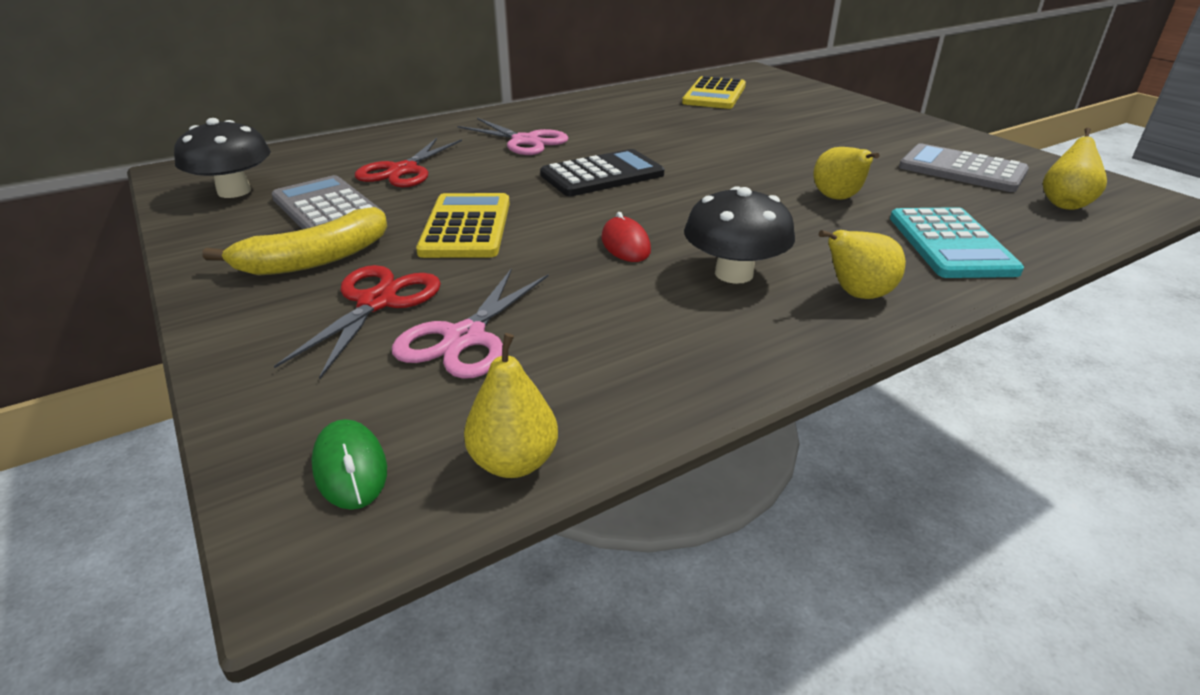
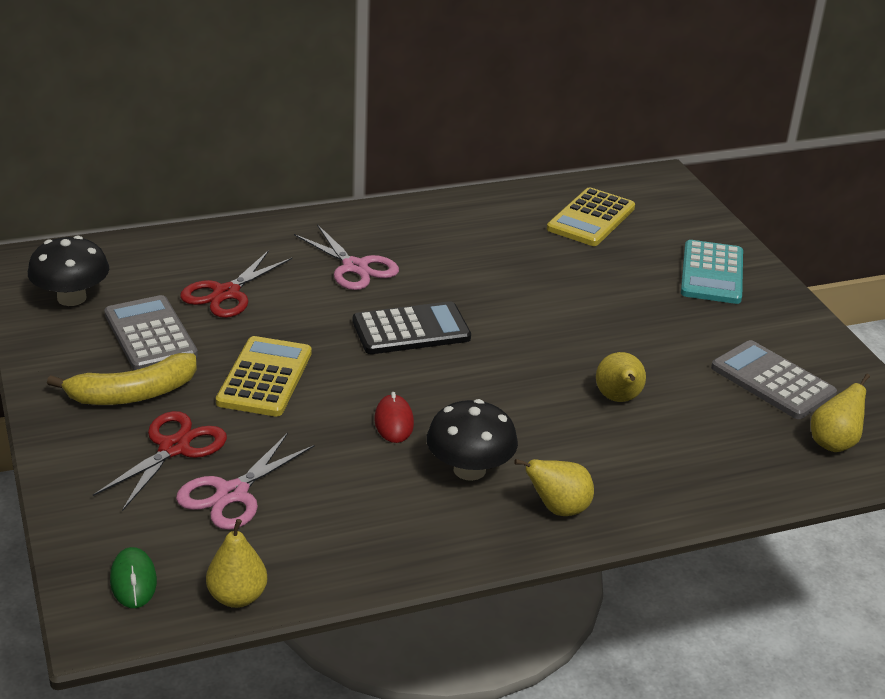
camera: 10 degrees right, 0 degrees up
turquoise calculator [890,207,1024,278] -> turquoise calculator moved to [681,240,743,304]

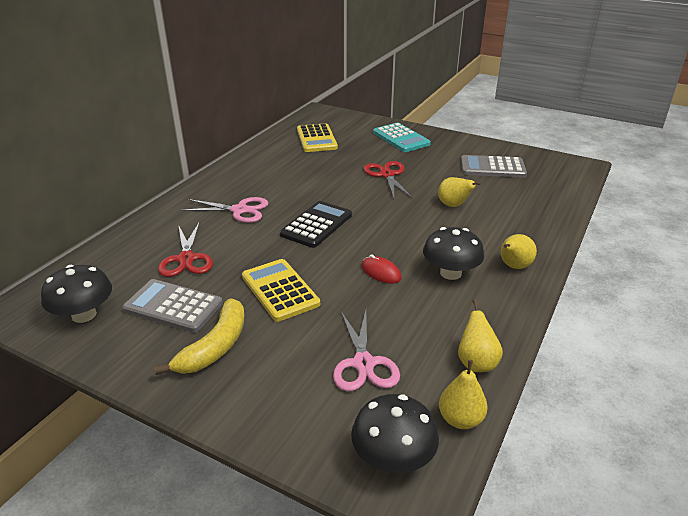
camera: 40 degrees left, 0 degrees up
red scissors [93,411,227,511] -> red scissors moved to [364,161,413,199]
green mouse [110,547,157,608] -> black mushroom [351,394,439,473]
yellow pear [811,374,870,452] -> yellow pear moved to [458,299,503,372]

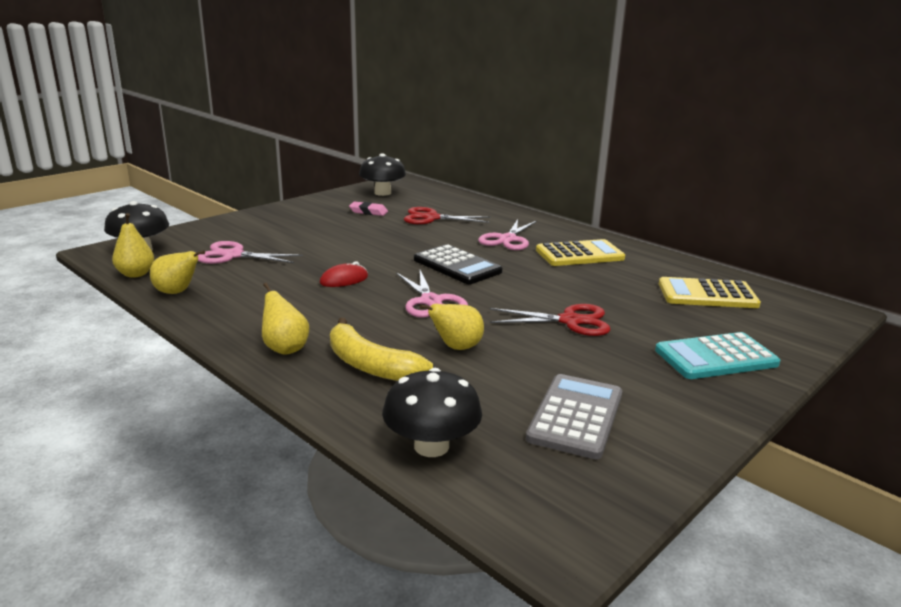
camera: 105 degrees right, 10 degrees down
grey calculator [122,279,223,333] -> pink eraser [349,202,388,216]
yellow banana [154,298,245,375] -> yellow banana moved to [330,318,433,381]
yellow calculator [242,259,320,322] -> yellow calculator moved to [536,239,625,266]
black mushroom [423,227,484,280] -> black mushroom moved to [382,368,482,457]
none -> pink scissors [396,270,468,318]

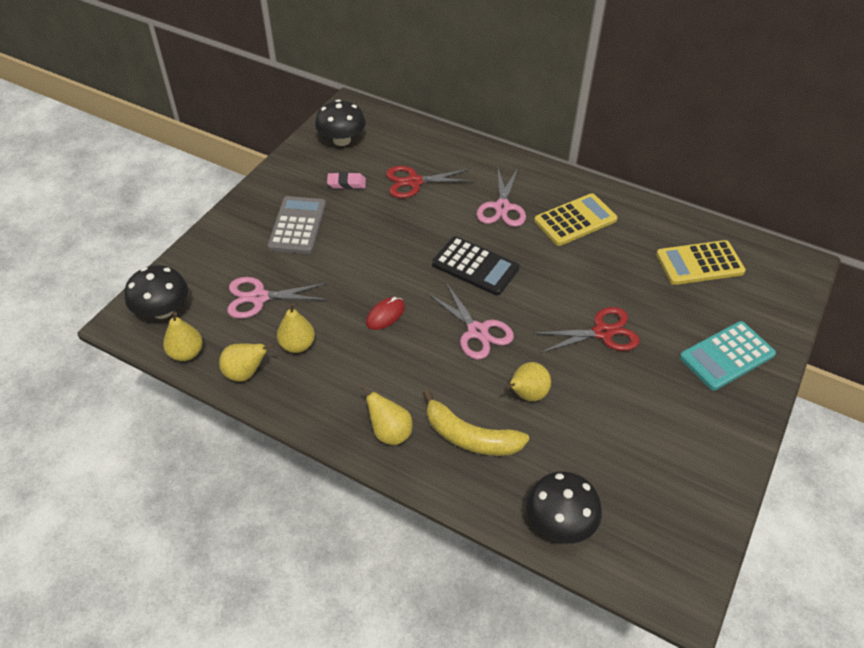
camera: 15 degrees left, 25 degrees up
grey calculator [526,374,622,459] -> grey calculator moved to [268,196,326,254]
none -> yellow pear [277,303,315,353]

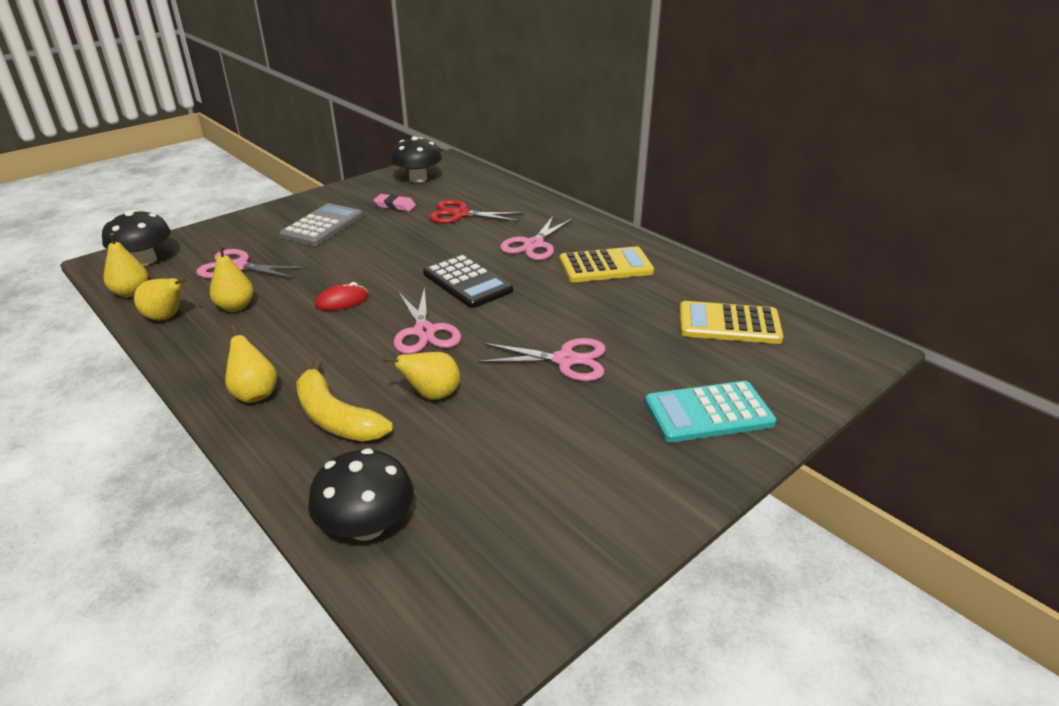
camera: 20 degrees right, 15 degrees down
red scissors [533,307,639,353] -> pink scissors [477,338,605,381]

